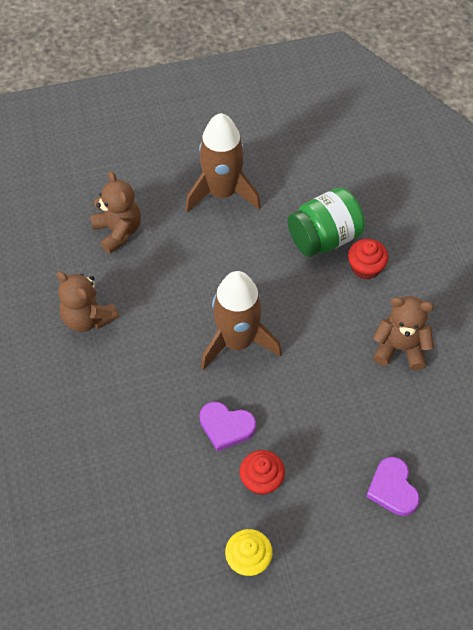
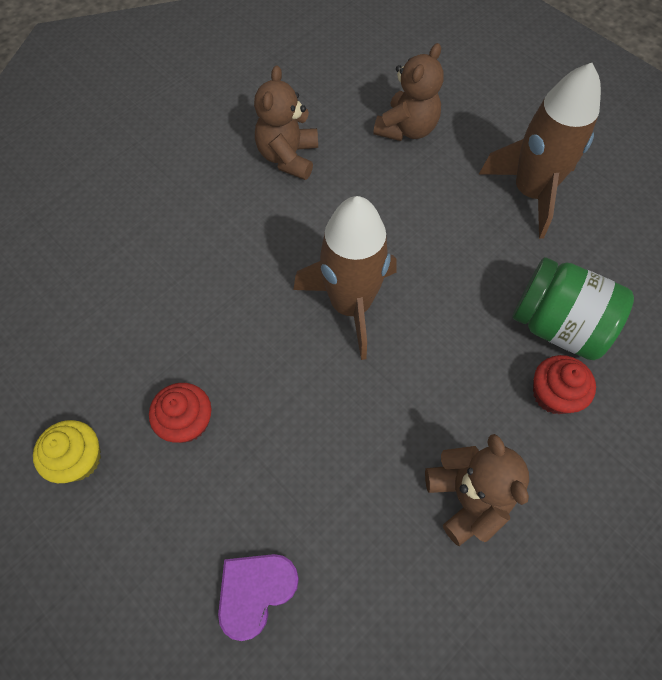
camera: 60 degrees right, 5 degrees up
purple heart [199,402,256,452] -> none

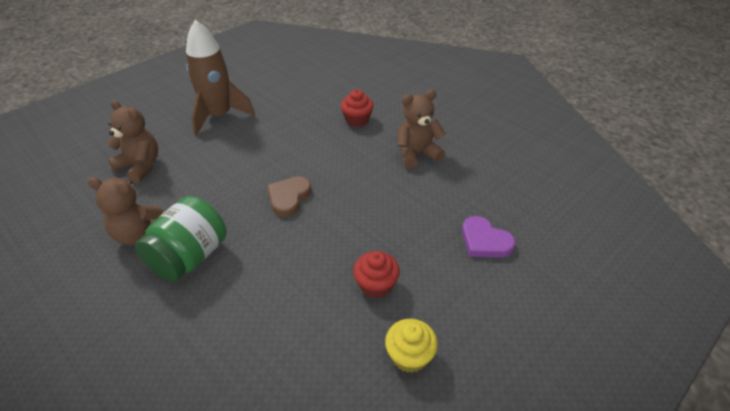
camera: 90 degrees left, 20 degrees down
brown rocket [293,196,396,360] -> brown heart [267,176,312,217]
green jar [512,257,634,360] -> green jar moved to [135,196,227,282]

